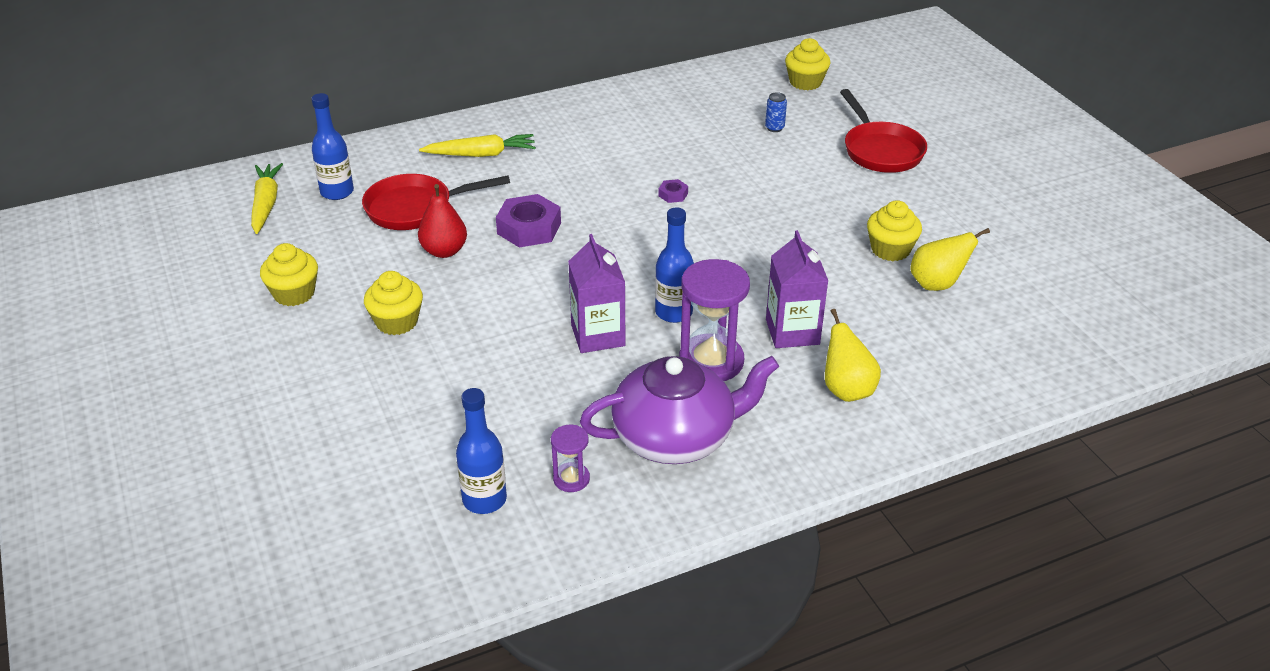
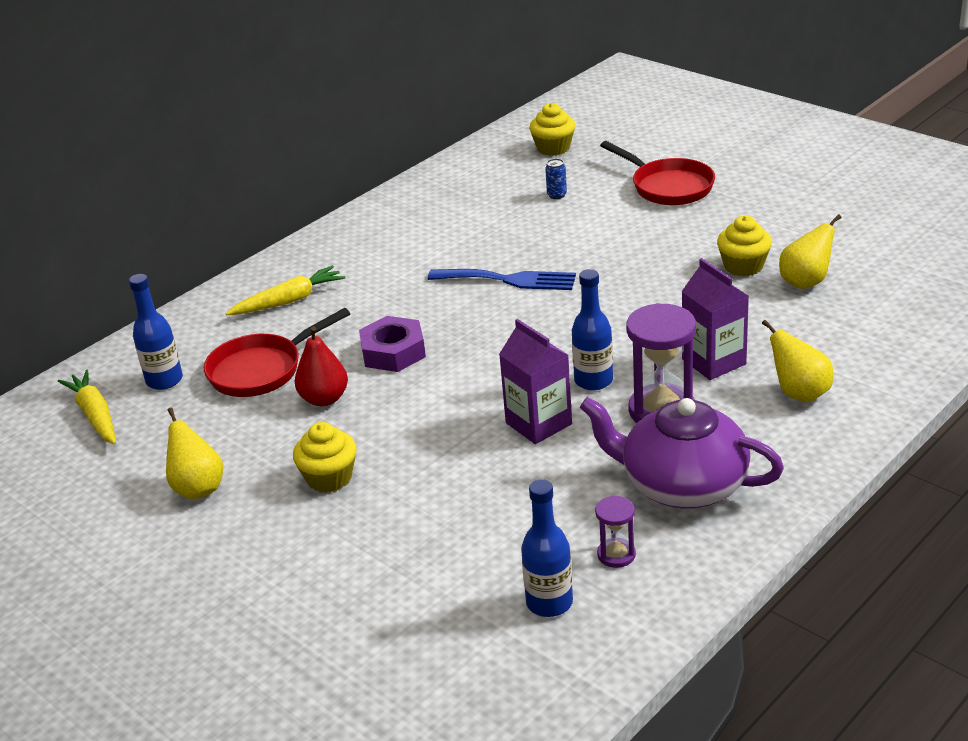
camera: 20 degrees left, 5 degrees down
yellow cupcake [260,243,318,306] -> yellow pear [166,408,223,499]
purple teapot [580,356,779,464] -> purple teapot turned 120 degrees counterclockwise [580,397,784,509]
purple nut [658,179,688,203] -> blue fork [428,269,576,290]

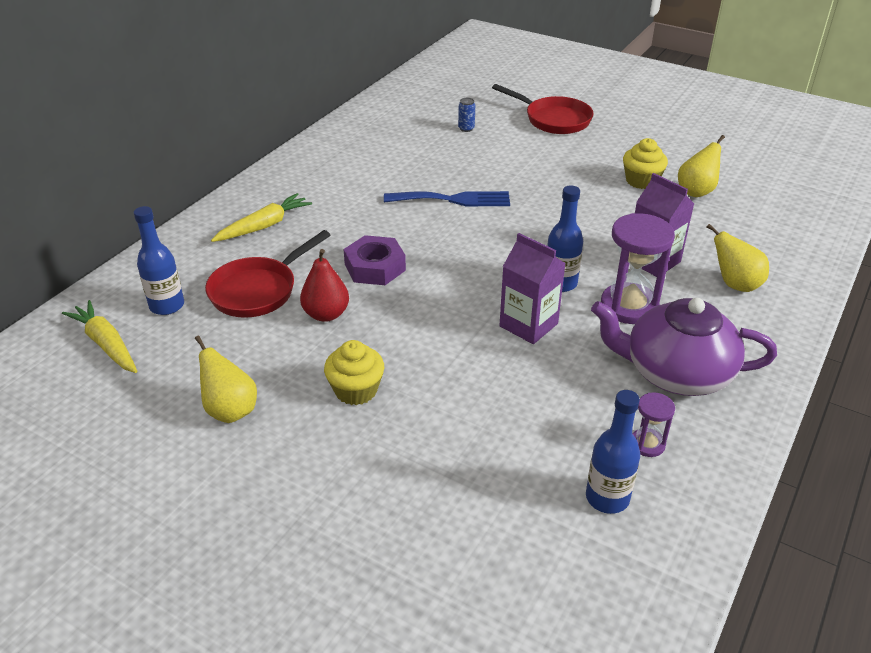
camera: 15 degrees left, 5 degrees up
yellow cupcake [529,103,575,156] -> none

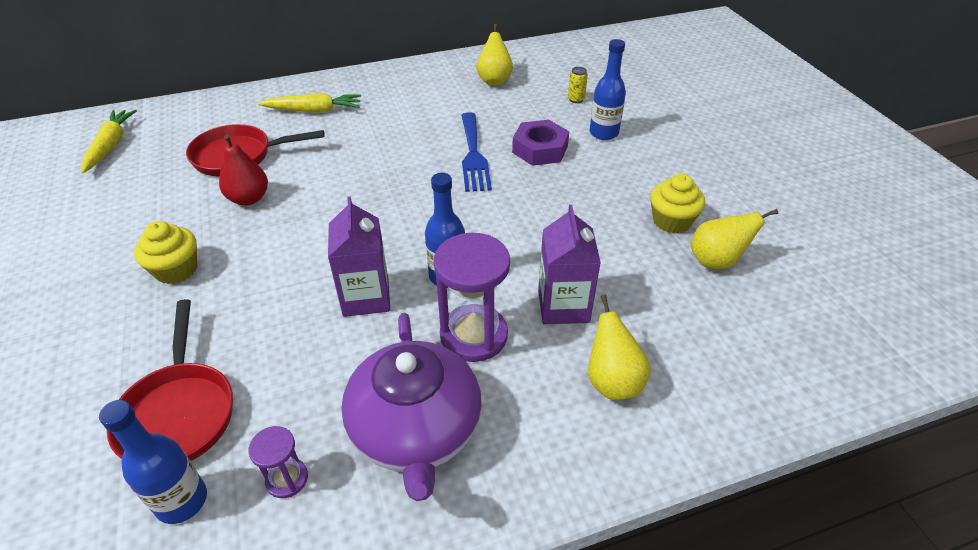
camera: 40 degrees right, 5 degrees up
blue bottle [133,206,184,315] -> blue bottle moved to [590,39,626,140]
yellow pear [195,336,257,423] -> yellow pear moved to [476,24,513,85]
purple nut [343,235,406,285] -> purple nut moved to [512,120,569,166]
blue fork [384,191,510,206] -> blue fork turned 45 degrees clockwise [461,112,492,192]
blue can [458,98,475,132] -> yellow can [568,67,588,103]
red pan [492,84,594,134] -> red pan moved to [107,299,233,461]
purple teapot [591,298,777,396] -> purple teapot turned 150 degrees counterclockwise [341,313,482,501]

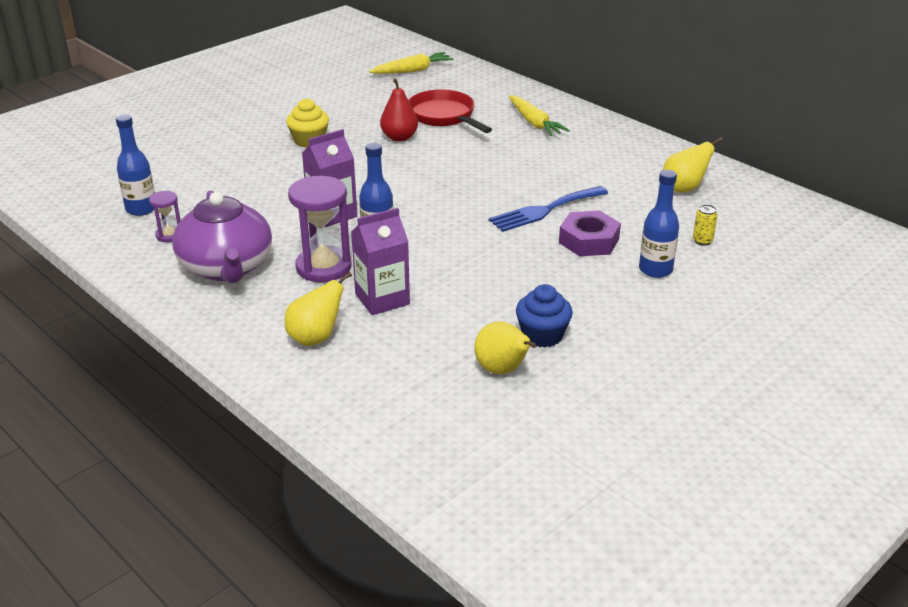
camera: 65 degrees right, 10 degrees down
red pan [107,299,233,461] -> none
purple teapot [341,313,482,501] -> purple teapot turned 75 degrees counterclockwise [172,191,272,283]
yellow cupcake [650,174,705,233] -> blue cupcake [516,284,573,347]

